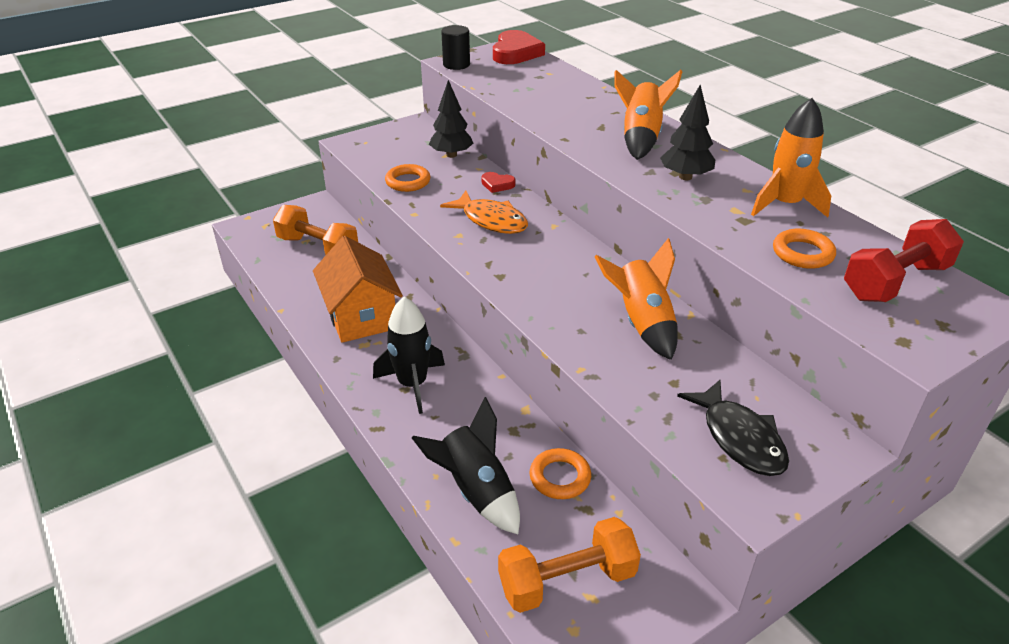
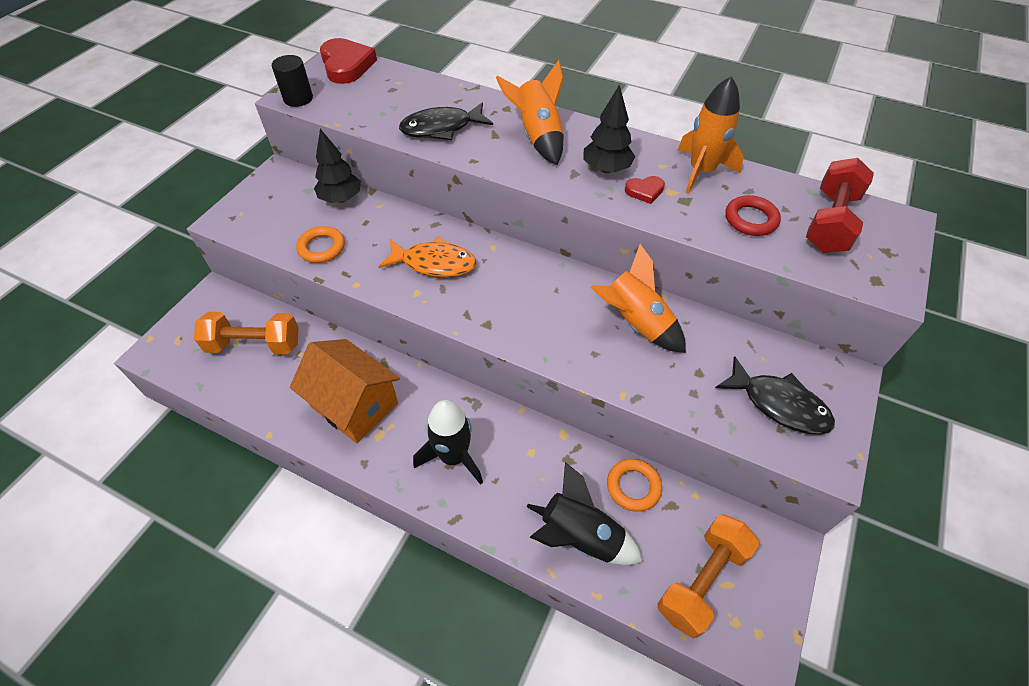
camera: 30 degrees left, 15 degrees up
red heart [481,172,515,193] -> red heart moved to [625,176,665,204]
orange ring [773,229,836,269] -> red ring [725,195,781,236]
none -> black fish [399,102,493,140]

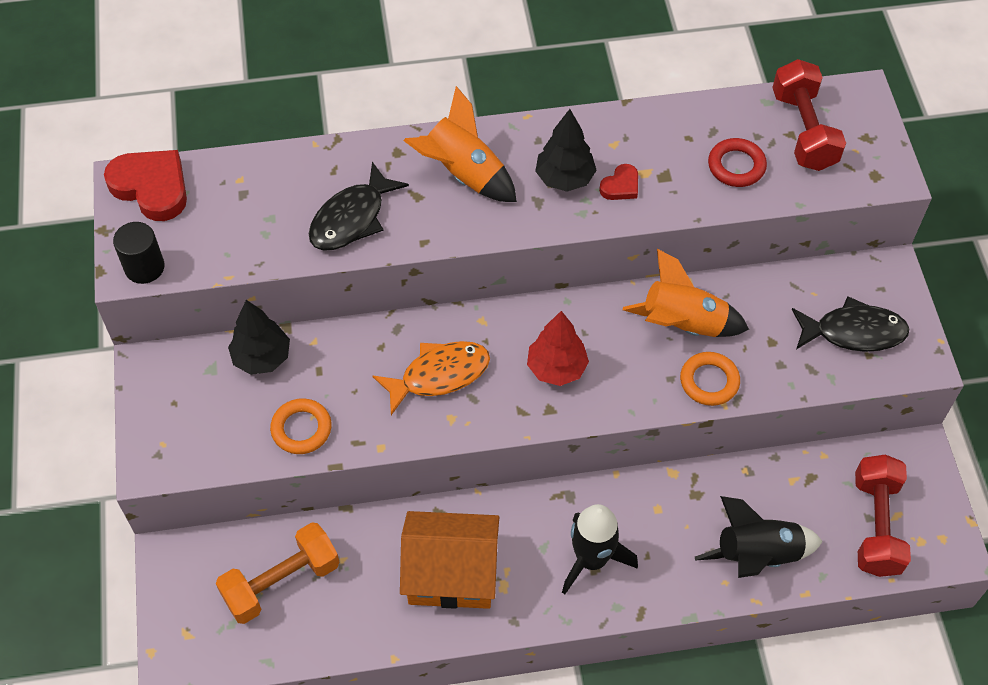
camera: 35 degrees left, 5 degrees up
orange ring [607,459,662,512] -> orange ring moved to [680,352,740,406]
orange dumbbell [657,514,760,638] -> red dumbbell [855,455,911,577]
orange rocket [677,76,744,194] -> none
none -> red tree [527,311,589,386]

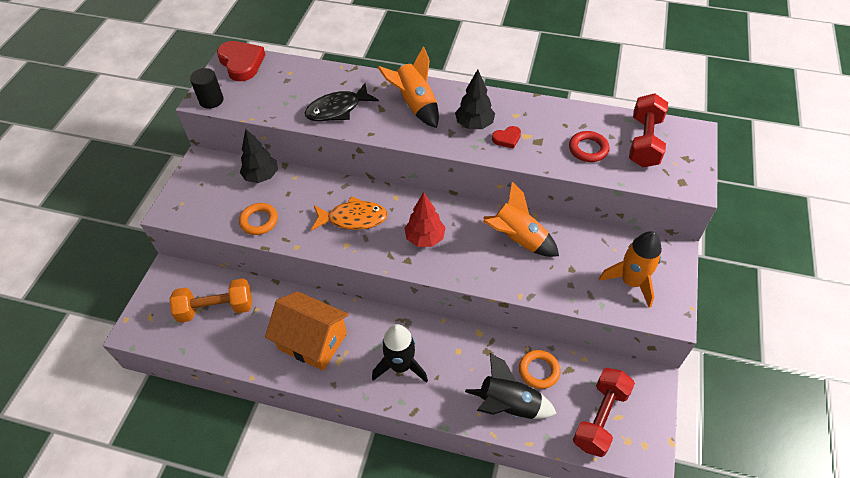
camera: 25 degrees right, 5 degrees down
orange ring [680,352,740,406] -> orange ring moved to [519,350,560,389]
black fish [792,296,910,352] -> orange rocket [599,231,662,308]

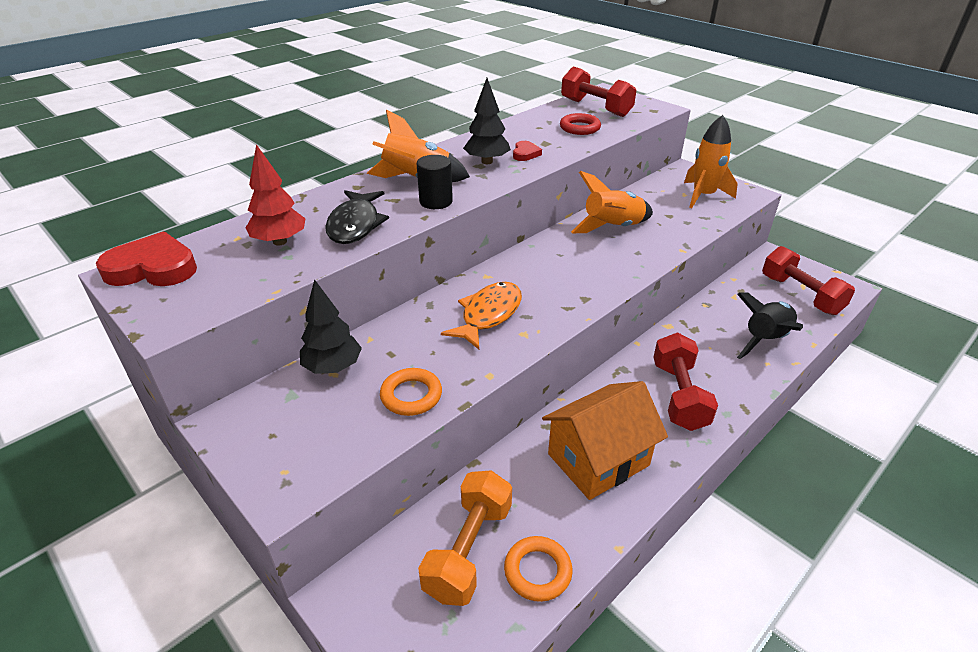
camera: 60 degrees left, 15 degrees down
black cylinder [190,68,224,109] -> black cylinder moved to [417,155,453,209]
black rocket [372,324,428,383] -> red dumbbell [653,333,718,431]
red tree [404,192,446,247] -> red tree moved to [246,144,306,246]
orange ring [519,350,560,389] -> orange ring moved to [504,536,573,602]

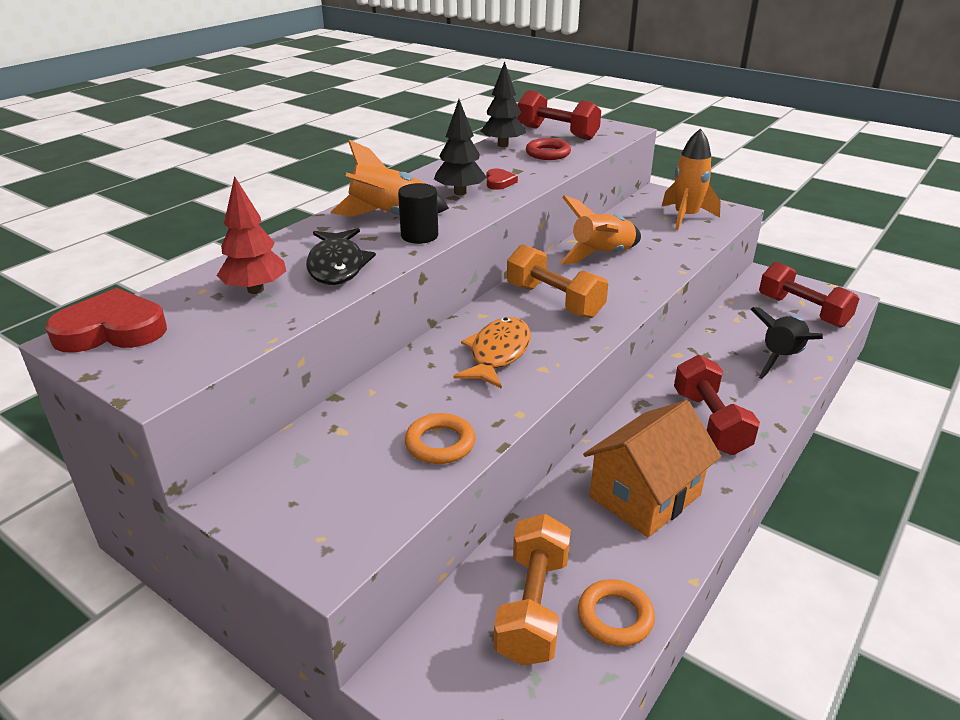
camera: 10 degrees left, 5 degrees down
black tree [300,279,362,374] -> black tree moved to [481,61,526,147]
none -> orange dumbbell [507,244,608,318]

